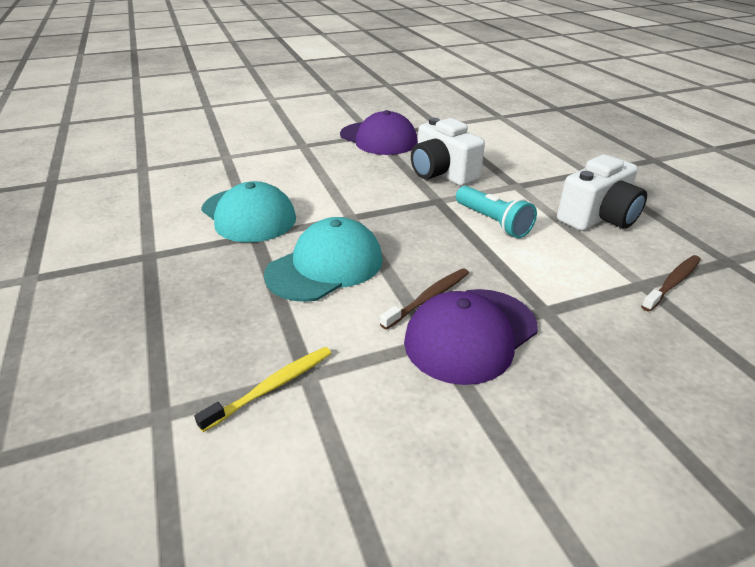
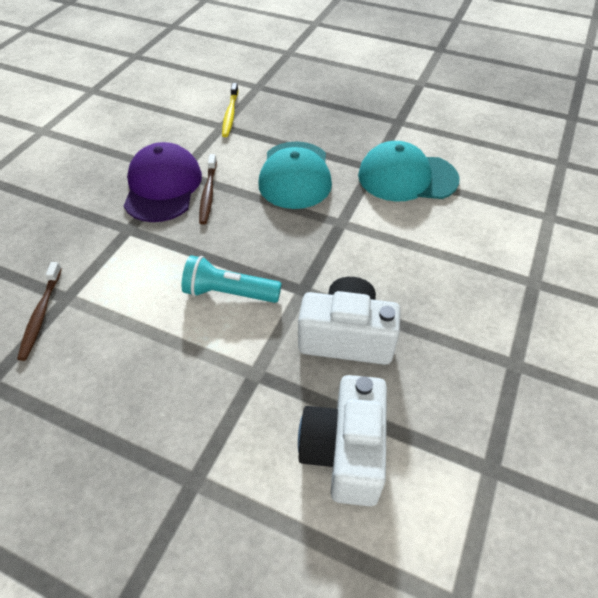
camera: 135 degrees right, 15 degrees up
purple cap [340,110,418,155] -> none
white camera [557,154,647,231] -> white camera moved to [298,375,387,506]

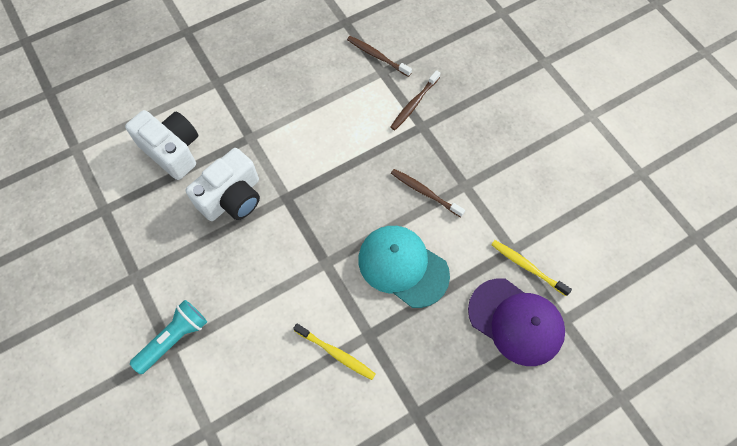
camera: 125 degrees right, 15 degrees up
purple cap [124,142,202,222] -> purple cap moved to [468,278,565,366]
turquoise flashlight [182,255,282,303] -> turquoise flashlight moved to [130,300,207,374]
turquoise cap [358,141,460,202] -> yellow toothbrush [293,324,376,380]
none -> brown toothbrush [391,70,440,130]

